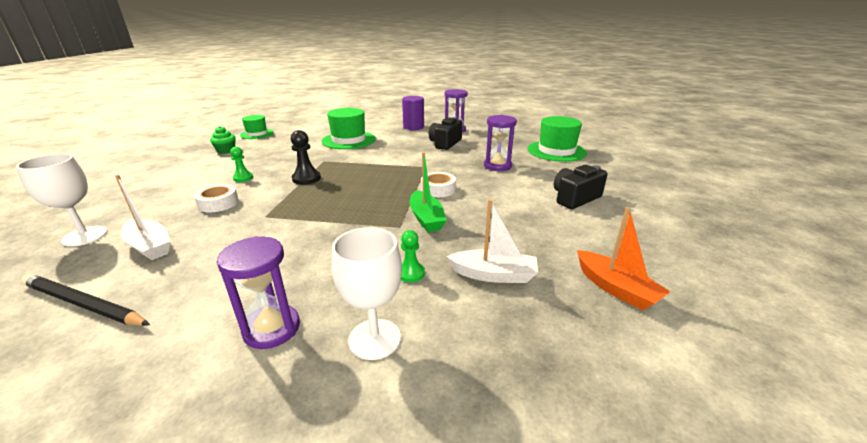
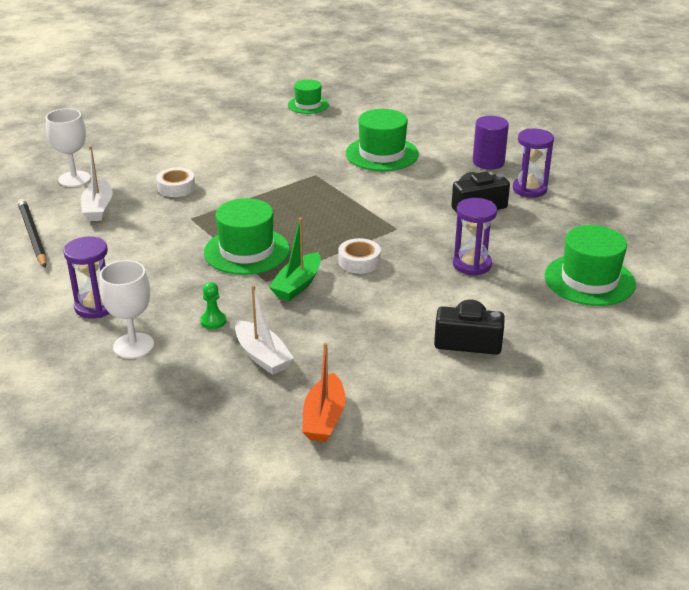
camera: 45 degrees right, 5 degrees up
green cupcake [210,126,236,154] -> none
green pawn [230,147,253,182] -> none
black pawn [291,130,321,185] -> none
none -> green hat [204,198,290,275]

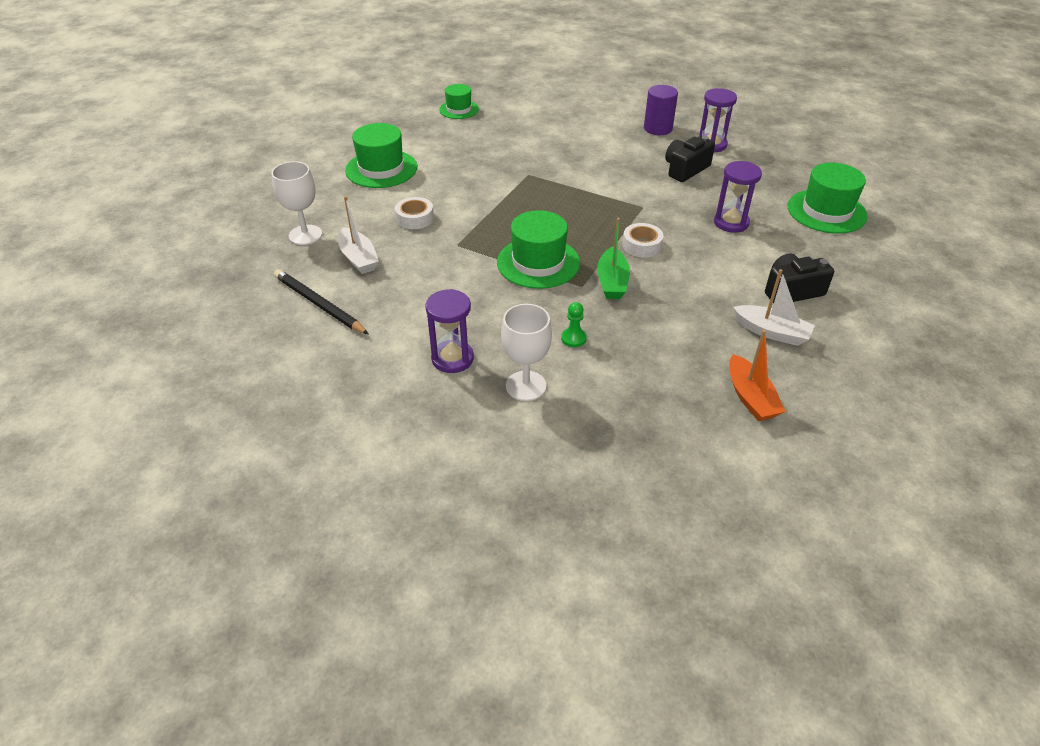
camera: 25 degrees left, 10 degrees up
white boat [235,285,294,375] -> white boat moved to [733,269,815,346]
green hat [346,109,419,171] -> green hat moved to [345,123,417,188]

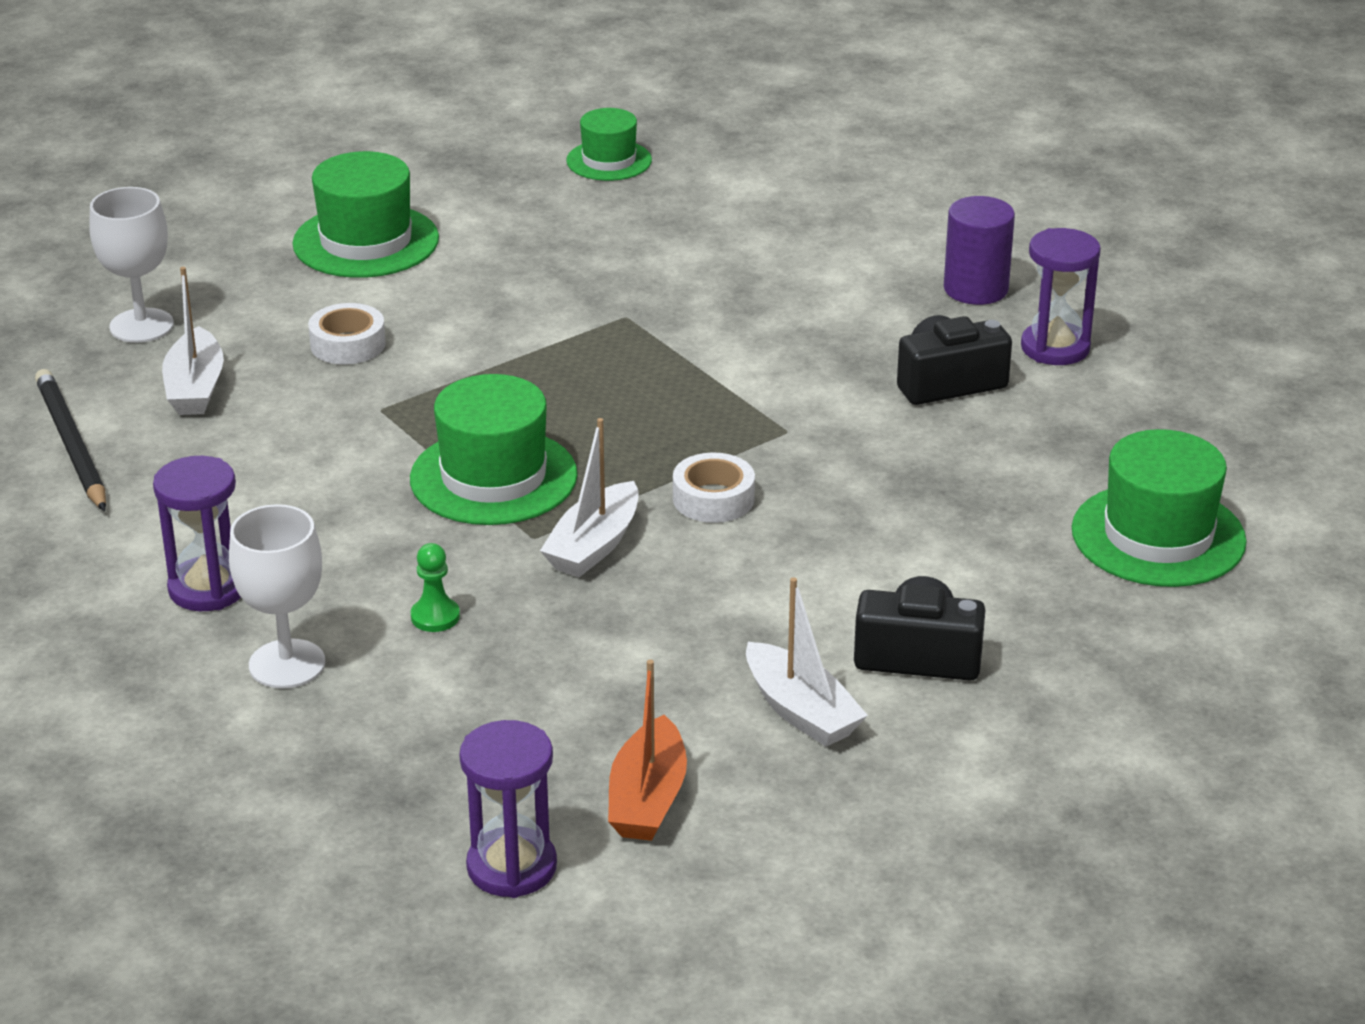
camera: 25 degrees right, 10 degrees down
green boat [597,218,630,299] -> white boat [540,418,639,577]
purple hourglass [714,161,762,233] -> purple hourglass moved to [459,720,557,898]

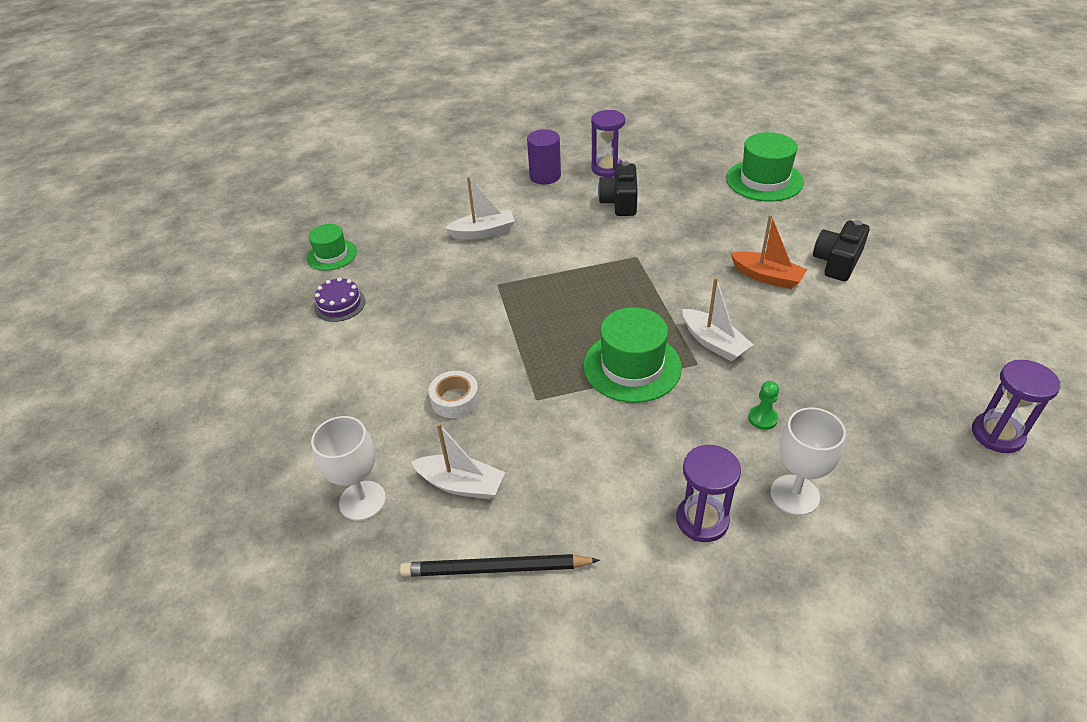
camera: 65 degrees left, 10 degrees up
green hat [292,151,439,278] -> none
orange boat [608,660,687,841] -> orange boat moved to [730,214,807,289]
white tape [673,452,755,523] -> none
white boat [746,577,868,747] -> white boat moved to [445,177,515,239]
none -> purple cake [314,277,366,322]

